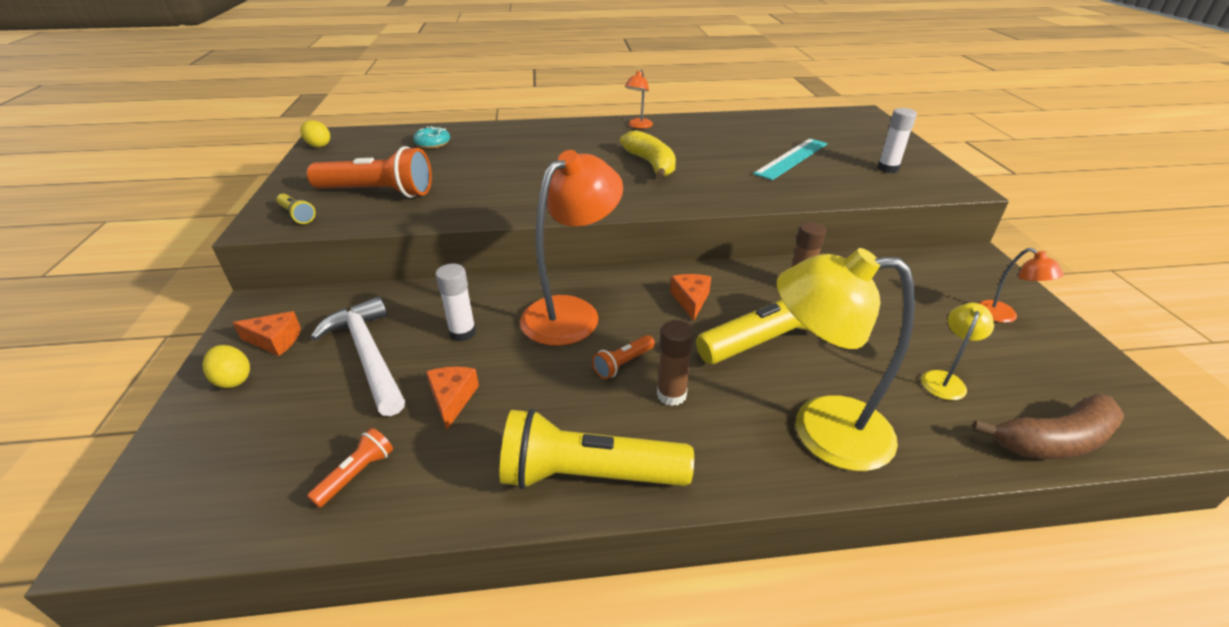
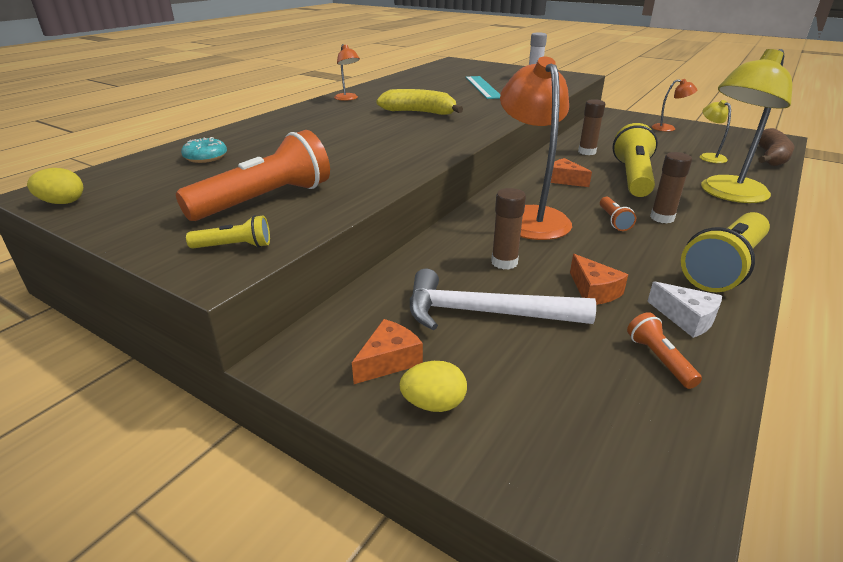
camera: 50 degrees left, 5 degrees down
orange cheese [426,367,479,430] -> orange cheese turned 150 degrees counterclockwise [570,254,628,305]
white glue stick [435,264,476,342] -> brown glue stick [491,188,526,270]
none -> white cheese [647,281,722,338]

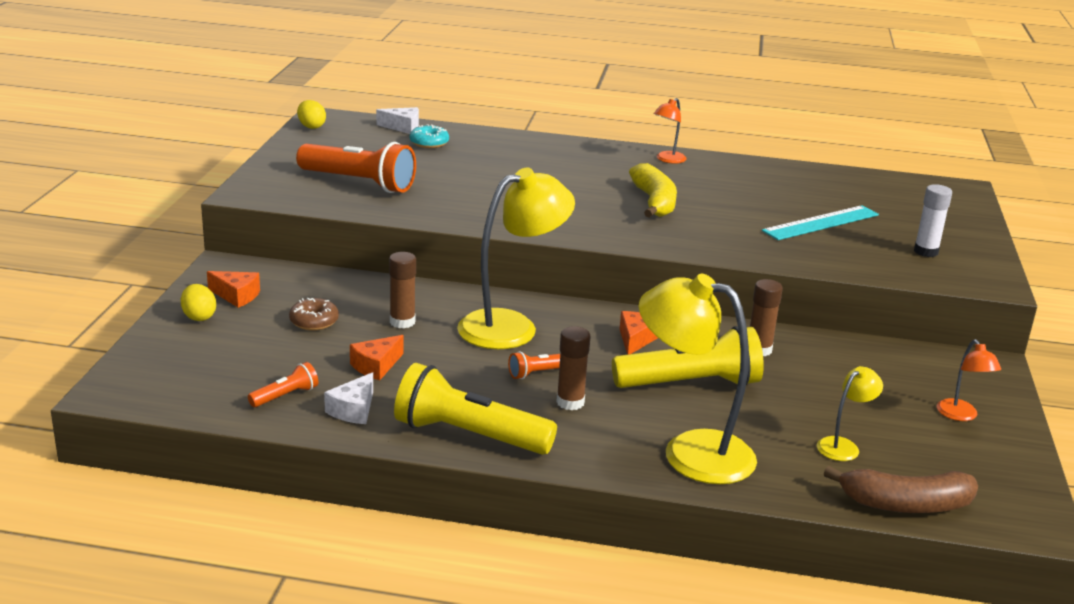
camera: 65 degrees right, 5 degrees down
yellow flashlight [186,215,270,248] -> none
white hammer [410,269,596,330] -> brown donut [289,298,339,330]
orange lamp [500,56,572,240] -> yellow lamp [457,168,575,349]
none -> white cheese [376,107,419,134]

